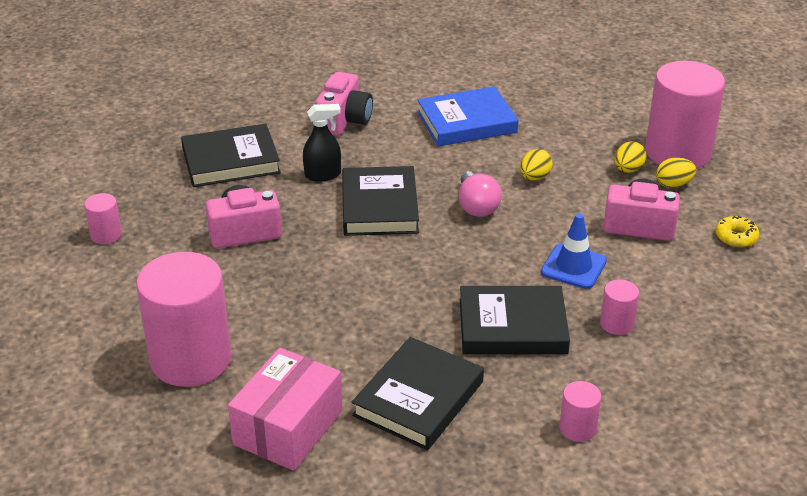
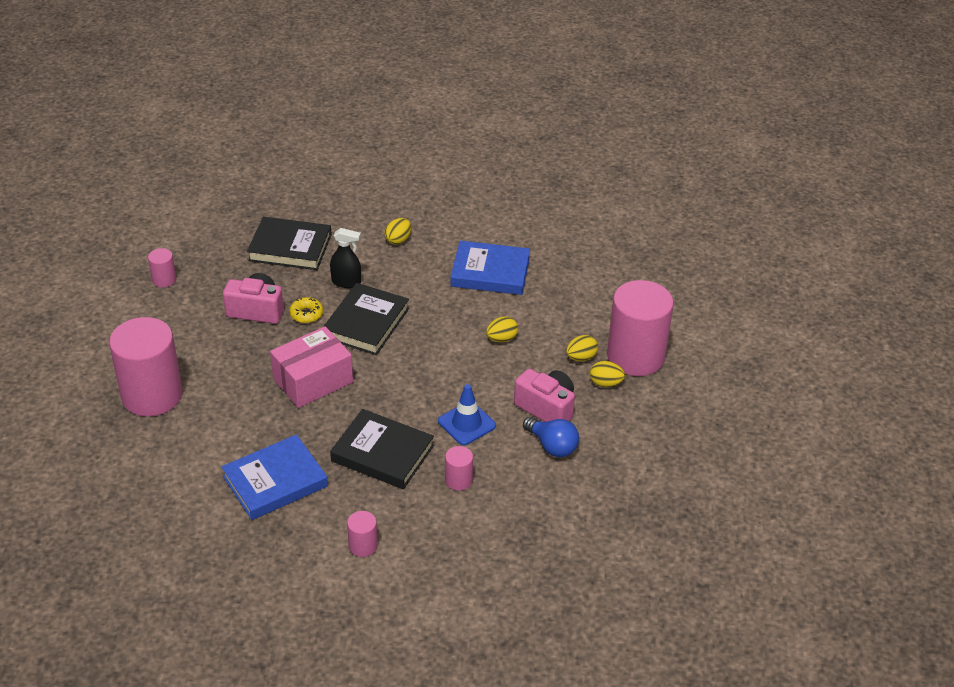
camera: 25 degrees right, 5 degrees up
pink box [228,348,342,471] -> pink box moved to [270,326,353,408]
pink camera [315,72,373,136] -> yellow egg [385,218,411,244]
black book [352,337,484,450] -> blue book [221,434,328,520]
pink light bulb [459,171,502,217] -> none
yellow donut [715,216,759,247] -> yellow donut moved to [289,297,323,323]
none -> blue light bulb [523,417,579,457]

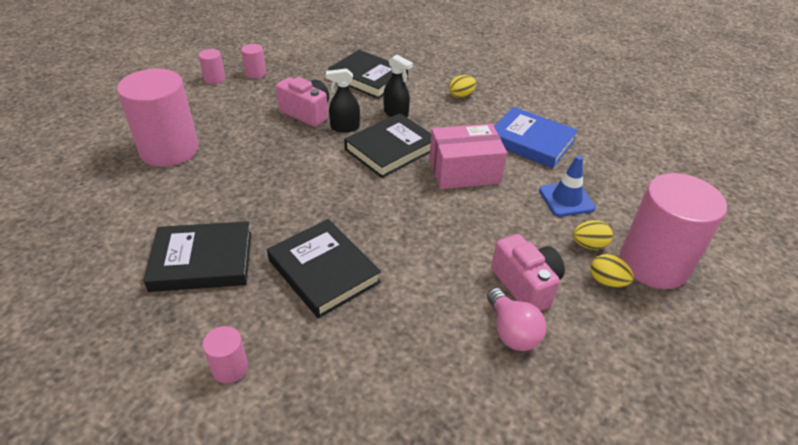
camera: 25 degrees right, 0 degrees up
blue book [221,434,328,520] -> black book [143,221,251,292]
pink box [270,326,353,408] -> pink box moved to [429,124,507,189]
yellow donut [289,297,323,323] -> black spray bottle [326,68,360,133]
blue traffic cone [438,384,496,445] -> blue traffic cone moved to [539,155,596,217]
pink cylinder [445,446,473,490] -> pink cylinder moved to [198,49,225,84]
yellow egg [486,316,518,342] -> none
blue light bulb [523,417,579,457] -> pink light bulb [487,288,546,351]

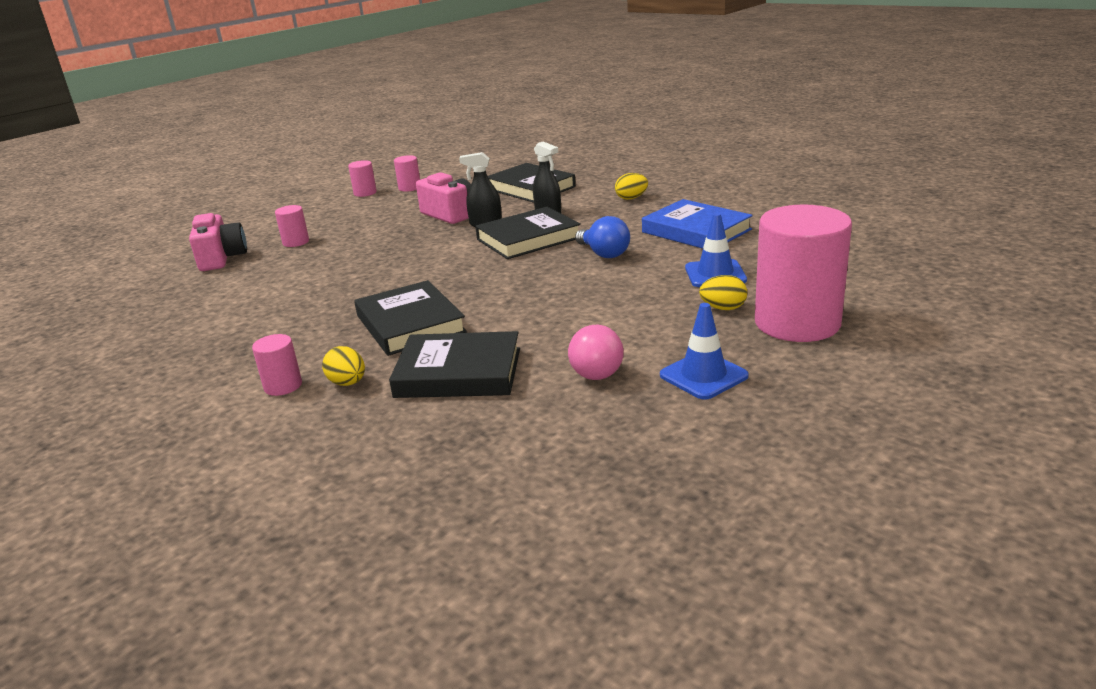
camera: 15 degrees right, 15 degrees down
pink cylinder [117,68,199,167] -> pink cylinder [275,205,309,247], size x0.43
black book [143,221,251,292] -> black book moved to [389,331,520,398]
pink box [429,124,507,189] -> blue light bulb [575,216,630,258]
pink camera [491,234,565,311] -> pink camera moved to [189,213,247,271]
yellow egg [590,254,634,288] -> yellow egg moved to [322,346,365,386]
none -> blue traffic cone [660,303,749,400]

